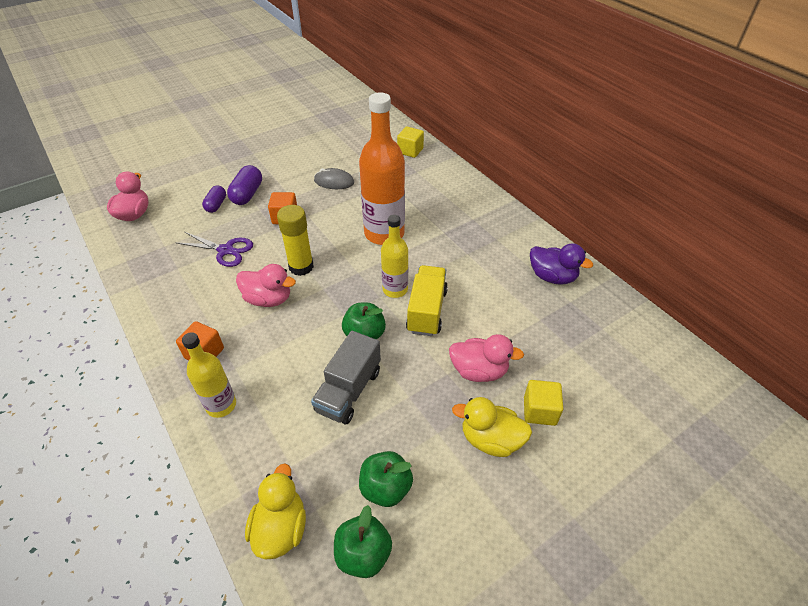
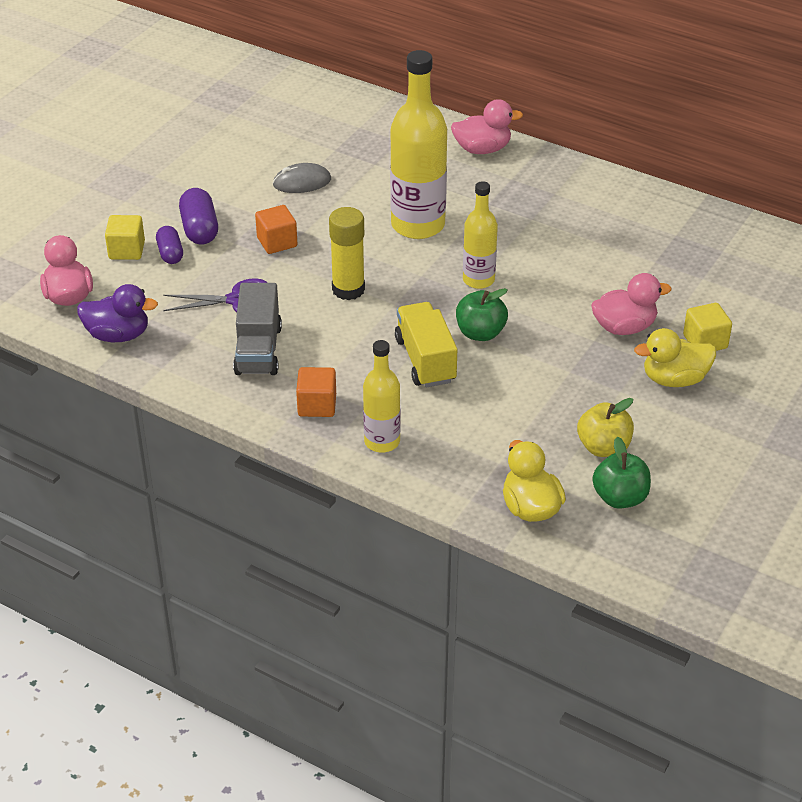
camera: 25 degrees left, 5 degrees down
pink duck [236,264,296,307] -> pink duck moved to [451,99,523,154]
grey truck [311,331,381,424] -> grey truck moved to [233,283,282,375]
orange bottle [359,92,405,245] -> yellow bottle [390,50,447,239]
green apple [359,451,413,507] -> yellow apple [577,398,634,457]
yellow cube [397,127,424,158] -> yellow cube moved to [105,215,145,260]
yellow truck [406,265,448,336] -> yellow truck moved to [395,302,457,387]
purple duck [530,243,593,285] -> purple duck moved to [77,284,158,342]

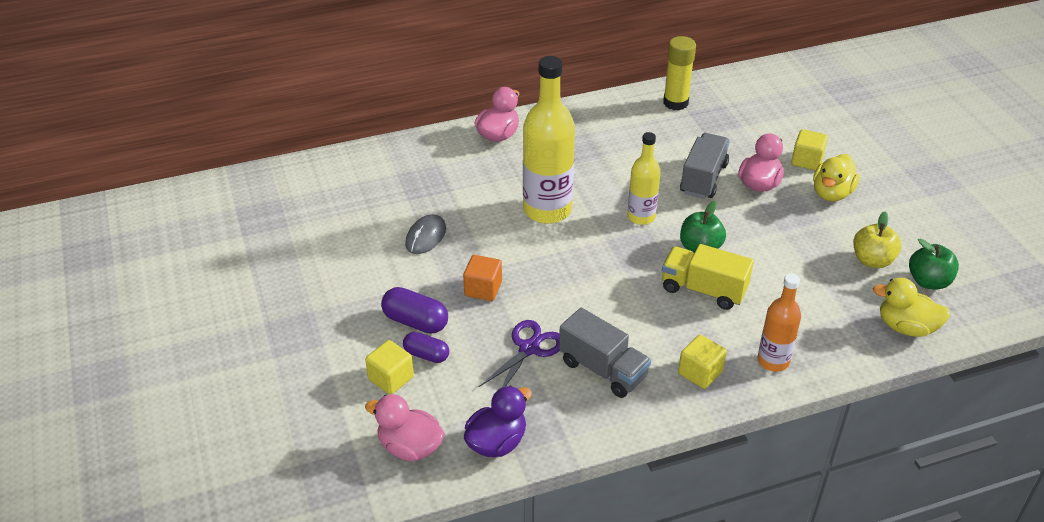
camera: 50 degrees left, 0 degrees up
orange cube [296,367,336,417] -> yellow cube [678,335,727,389]
yellow glue stick [329,207,365,300] -> yellow glue stick moved to [663,36,696,110]
yellow bottle [363,340,400,453] -> orange bottle [757,274,801,372]
none -> grey truck [680,133,730,199]

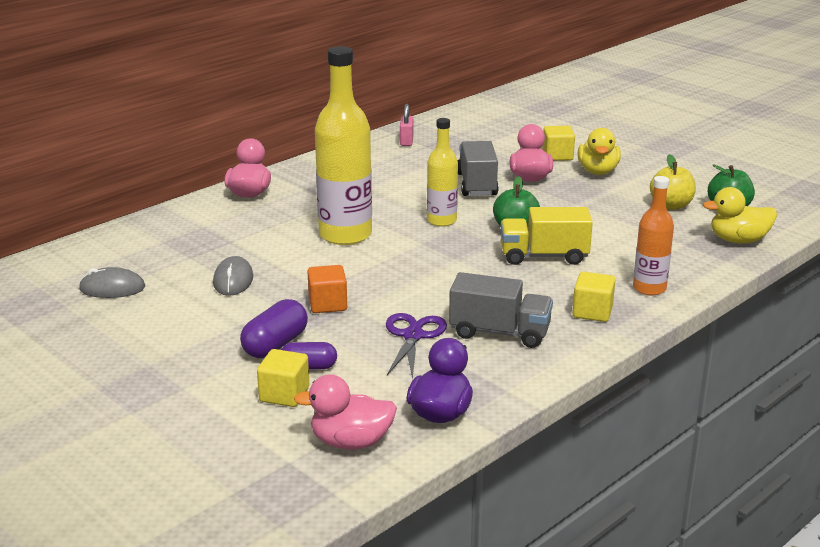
camera: 25 degrees left, 15 degrees down
purple capsule [381,287,448,334] -> purple capsule turned 60 degrees counterclockwise [240,299,308,358]
yellow glue stick [663,36,696,110] -> pink padlock [400,104,413,146]
none -> grey mouse [79,267,145,298]

